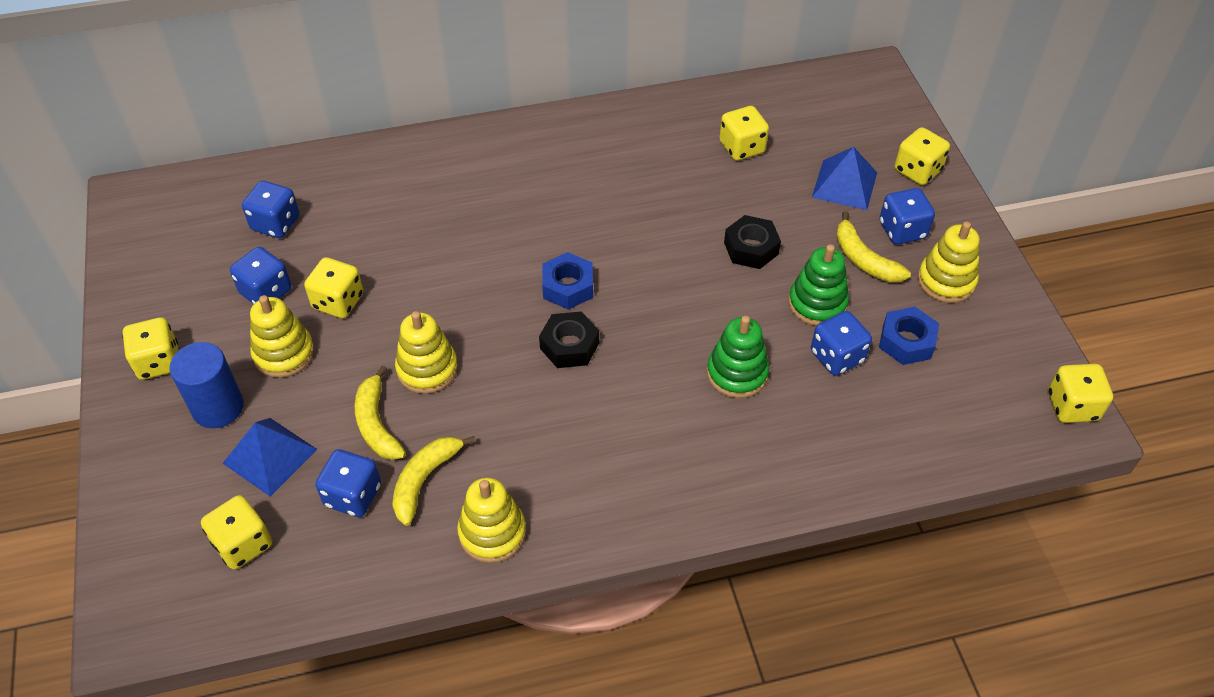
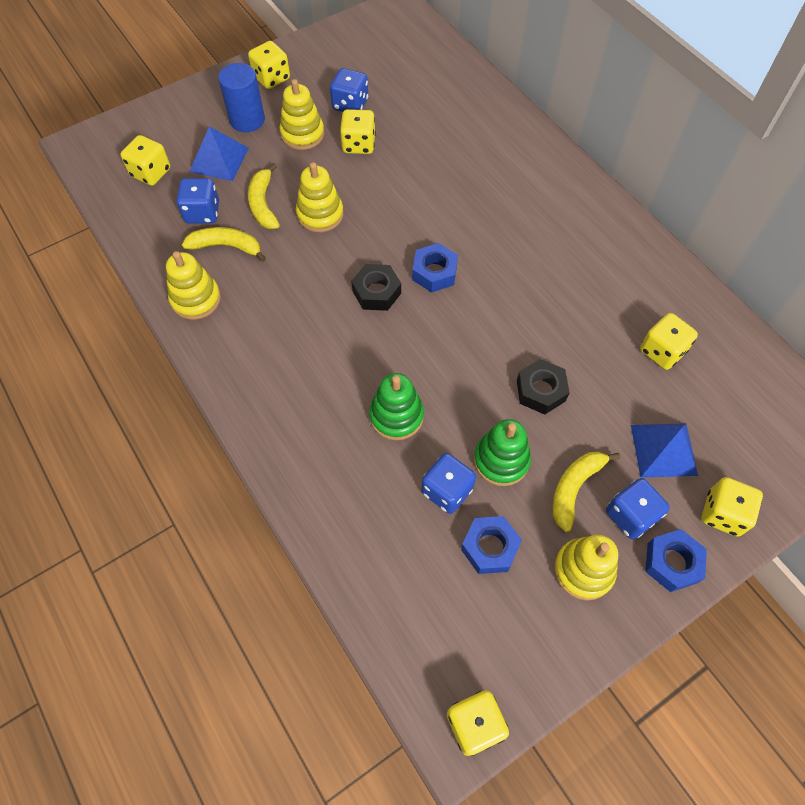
camera: 70 degrees right, 10 degrees up
blue dice [242,181,299,238] -> none
yellow banana [355,365,406,460] -> yellow banana turned 60 degrees counterclockwise [248,163,280,229]
none -> blue nut [645,529,707,592]

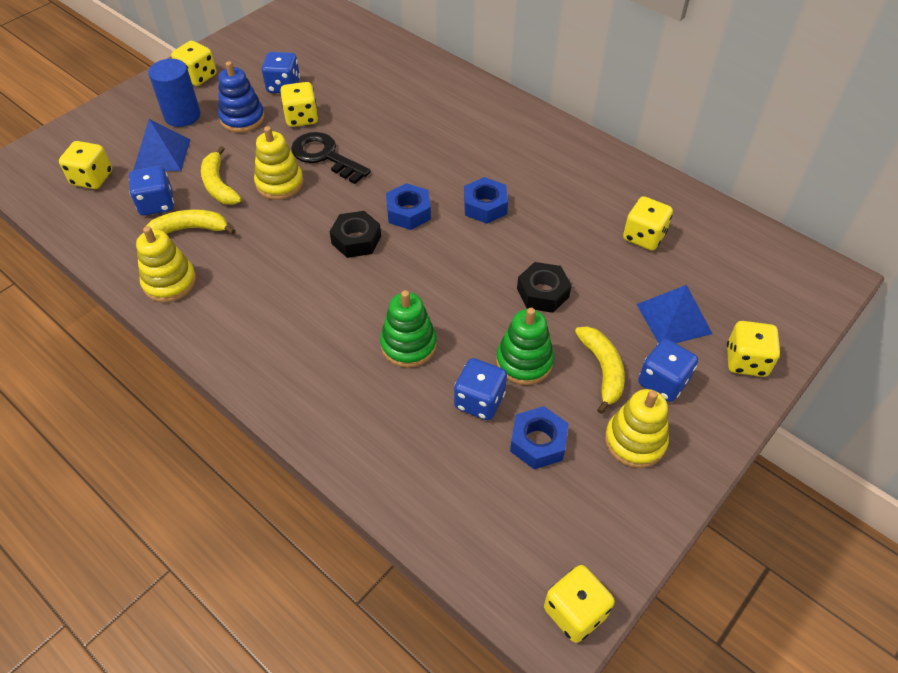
camera: 15 degrees left, 10 degrees down
yellow stacking toy [279,79,324,150] -> blue stacking toy [218,61,265,133]
yellow banana [553,452,620,532] -> yellow banana turned 150 degrees clockwise [575,326,625,414]
blue nut [645,529,707,592] -> blue nut moved to [464,177,508,224]
none -> black key [291,132,371,184]

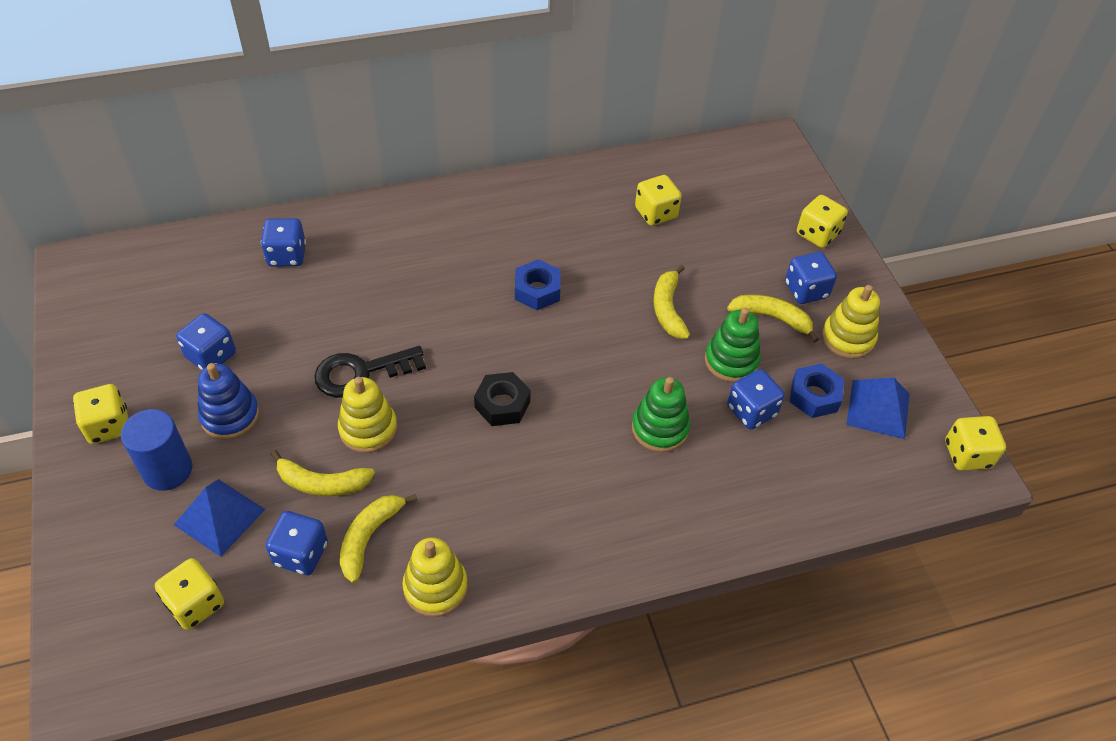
camera: 60 degrees left, 0 degrees up
yellow dice [280,82,318,127] -> none
blue nut [386,183,431,230] -> none
black nut [517,262,572,313] -> yellow banana [653,265,690,339]
blue pyramid [636,285,713,343] -> blue pyramid moved to [846,377,909,439]
none -> blue dice [261,218,306,267]

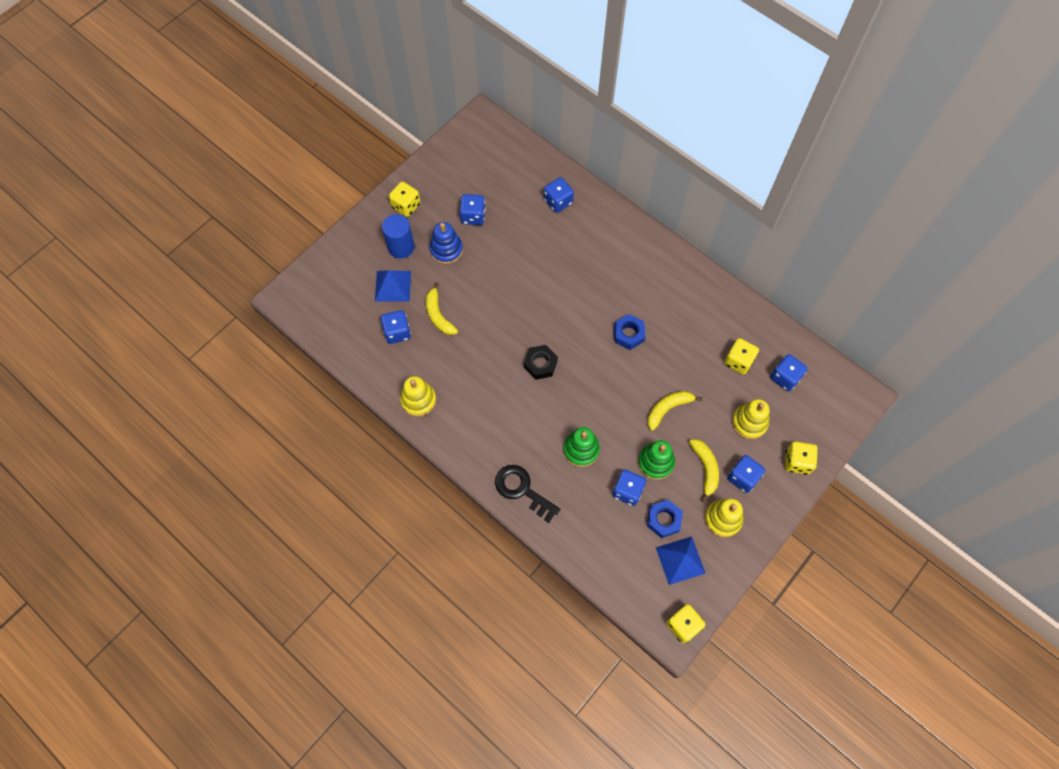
camera: 60 degrees right, 15 degrees up
yellow dice [155,558,224,630] -> none
black key [314,346,426,398] -> black key moved to [495,465,560,523]
yellow stacking toy [338,377,397,453] -> yellow stacking toy moved to [732,399,770,439]
yellow banana [340,494,417,583] -> none
none -> blue dice [770,354,807,391]

